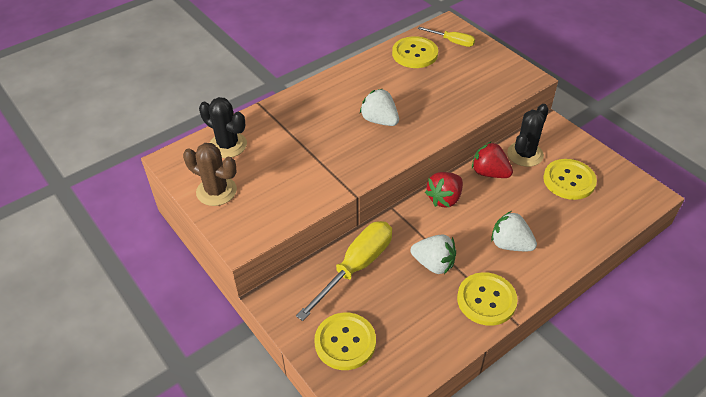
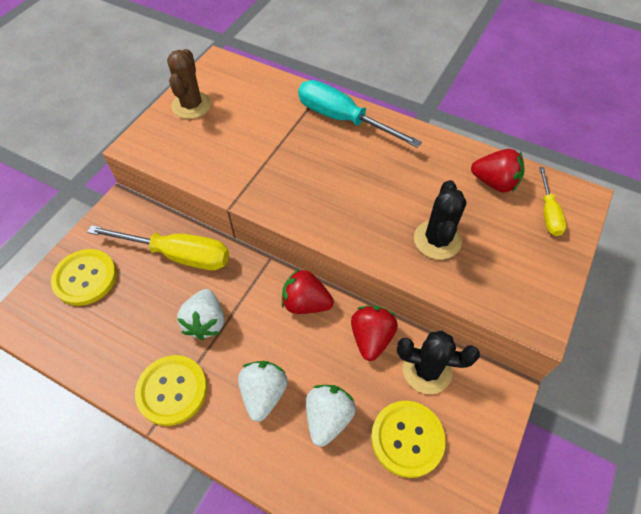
camera: 65 degrees right, 10 degrees up
black cactus [199,97,247,158] -> black cactus moved to [414,180,466,260]
white strawberry [360,88,399,126] -> white strawberry moved to [306,385,356,447]
yellow button [392,36,438,68] -> red strawberry [471,149,525,193]
none -> turquoise screwdriver [298,80,422,148]

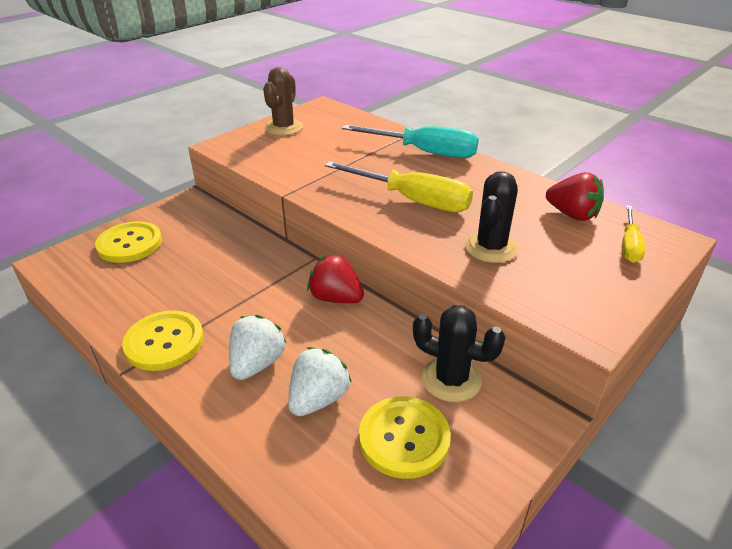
camera: 15 degrees right, 20 degrees down
yellow screwdriver [87,225,229,270] -> yellow screwdriver moved to [325,161,473,212]
white strawberry [177,289,224,340] -> none
turquoise screwdriver [298,80,422,148] -> turquoise screwdriver turned 150 degrees clockwise [342,125,479,158]
red strawberry [351,306,398,361] -> none

